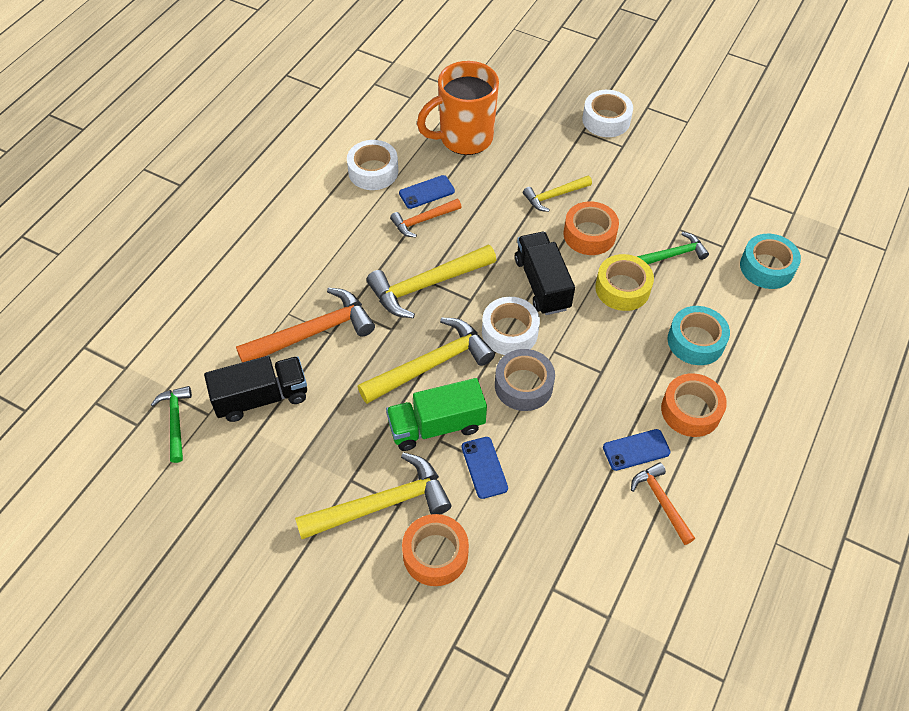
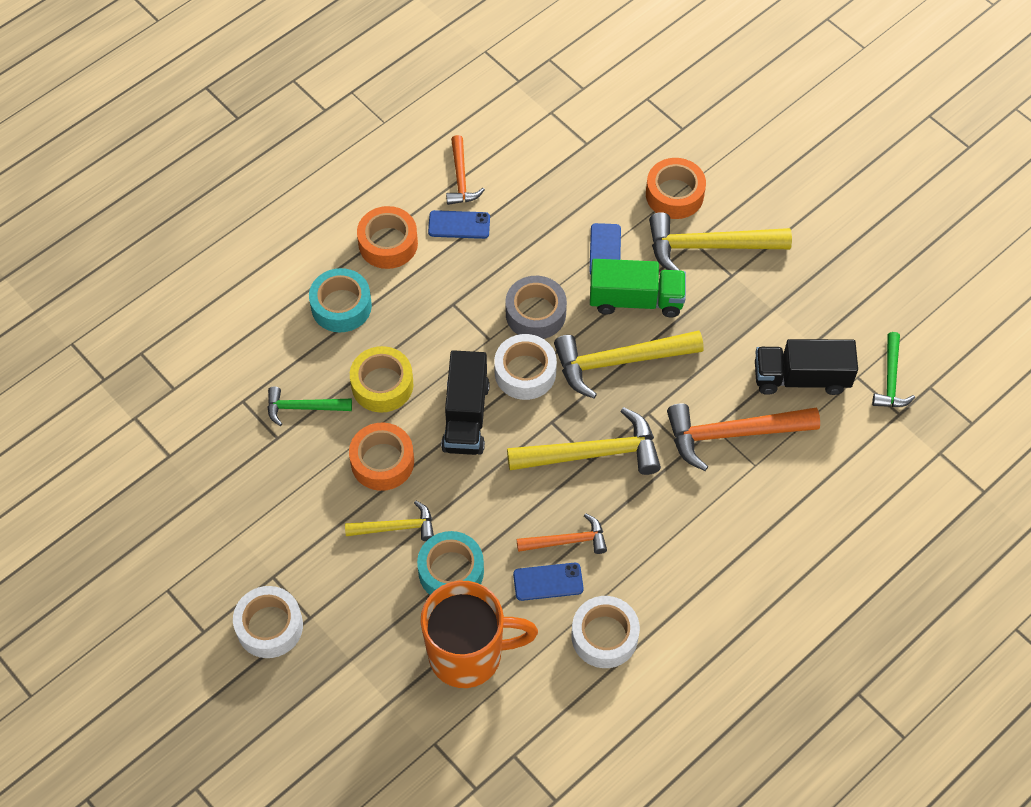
camera: 160 degrees left, 5 degrees up
turquoise tape [740,234,801,289] -> turquoise tape moved to [417,531,484,595]

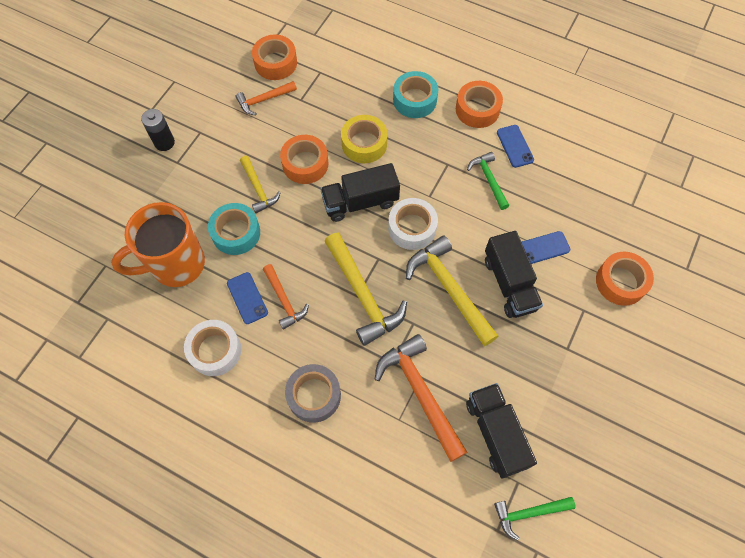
camera: 70 degrees right, 5 degrees up
white tape [233,586,303,658] -> black battery [141,109,175,151]
green hammer [268,387,352,426] -> green hammer moved to [467,152,509,210]
orange mug [421,581,538,688] -> orange mug turned 90 degrees clockwise [111,202,205,287]
orange hammer [446,135,485,205] -> orange hammer moved to [236,81,297,115]
grey tape [506,276,567,339] -> grey tape moved to [285,364,341,423]
green truck [590,259,686,318] -> black truck [485,231,543,318]
yellow hammer [649,212,792,270] -> none
none -> orange tape [252,35,297,80]

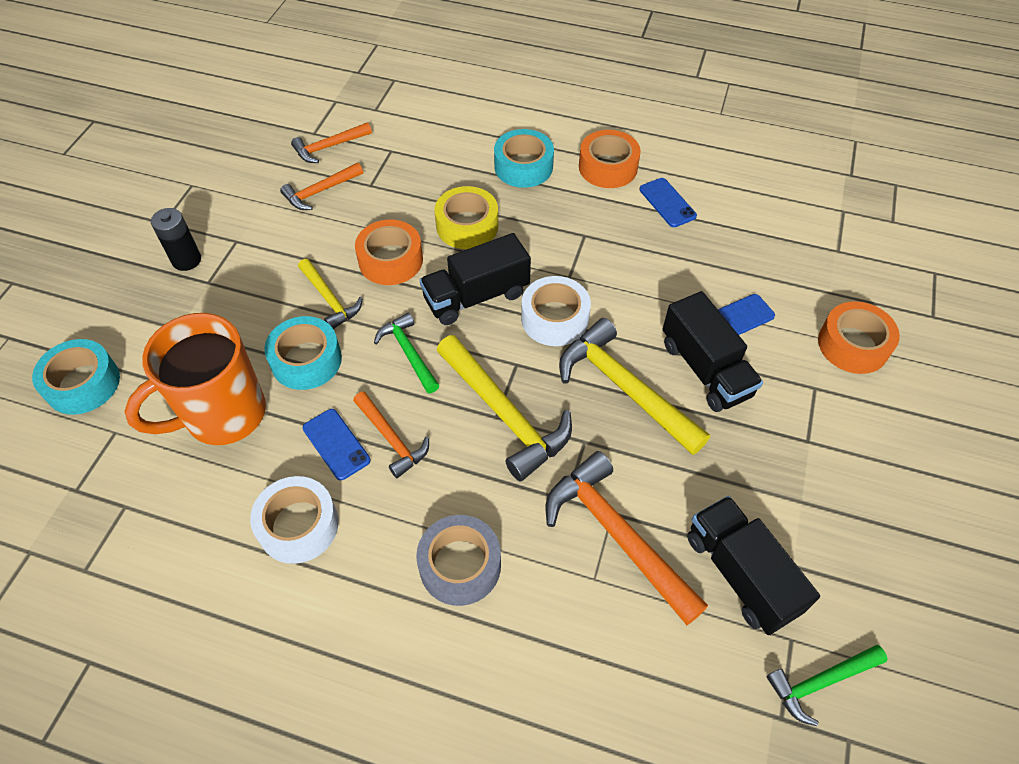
camera: 10 degrees left, 10 degrees down
orange tape [252,35,297,80] -> orange hammer [291,122,372,163]
green hammer [467,152,509,210] -> green hammer moved to [374,313,440,393]
none -> turquoise tape [32,339,120,415]

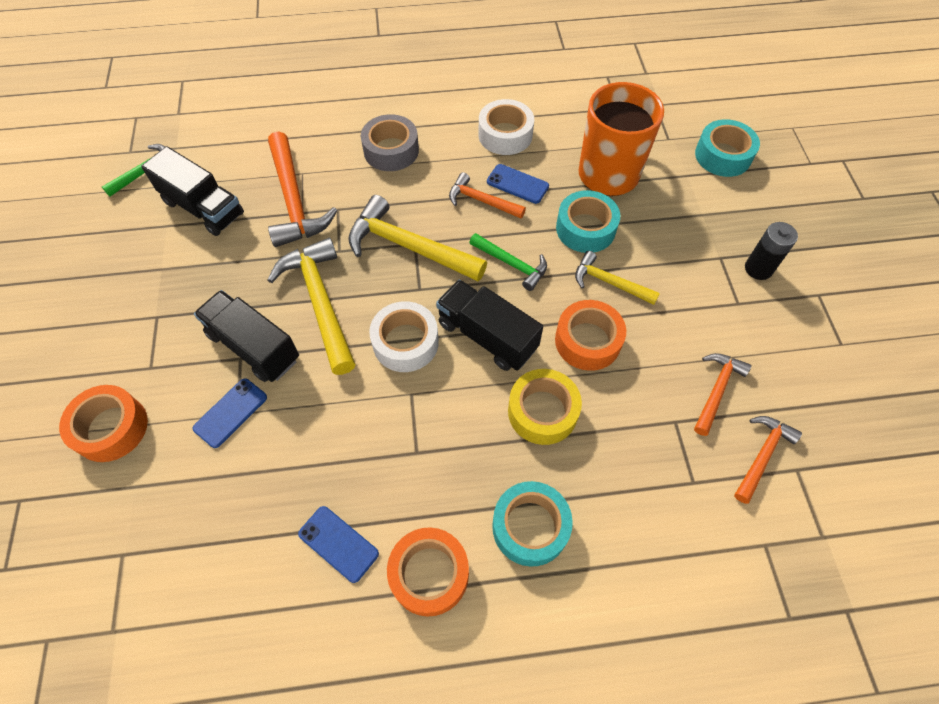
camera: 155 degrees right, 5 degrees up
black truck [420,233,531,325] -> black truck turned 90 degrees counterclockwise [436,280,543,371]
orange hammer [546,451,708,625] -> orange hammer turned 45 degrees clockwise [268,131,337,247]
yellow hammer [559,318,710,455] -> yellow hammer turned 135 degrees counterclockwise [268,238,356,375]

